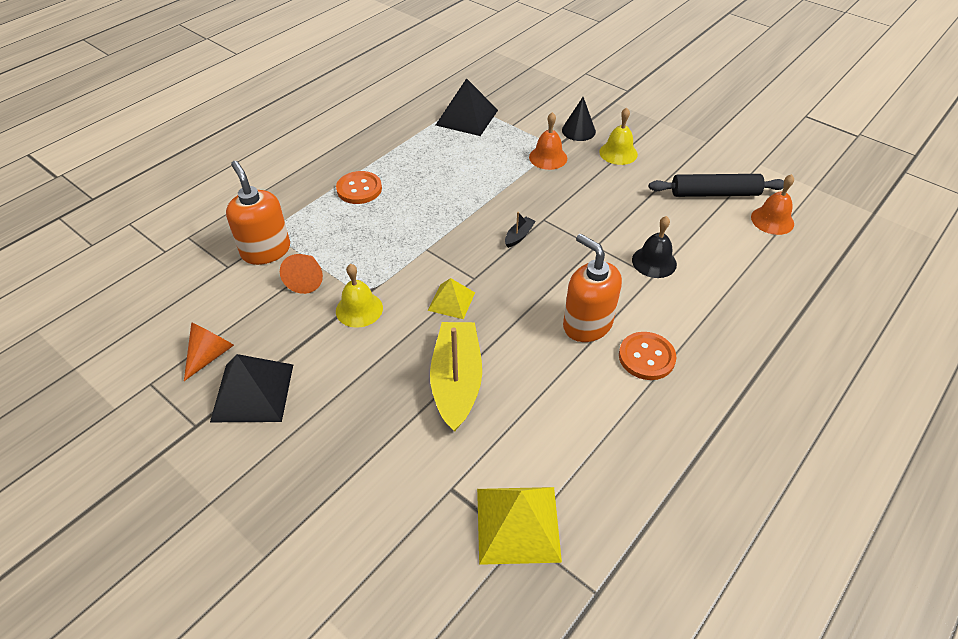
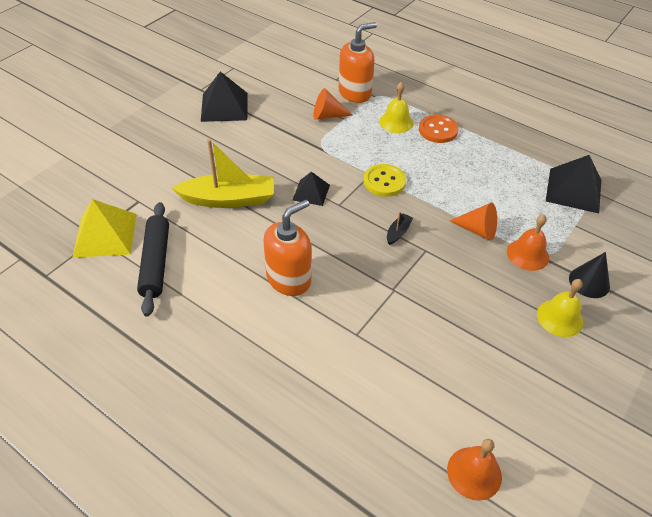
camera: 85 degrees right, 0 degrees up
orange cone [184,322,234,381] -> orange cone moved to [450,203,497,241]
yellow bell [336,264,383,328] -> yellow bell moved to [379,82,414,133]
yellow pyramid [428,278,475,319] -> black pyramid [292,172,330,206]
black boat [505,212,536,248] -> black boat turned 90 degrees counterclockwise [387,212,413,245]
orange button [619,332,677,380] -> none
black bell [632,216,677,278] -> none
black rolling pin [649,174,784,197] -> black rolling pin moved to [137,202,169,317]
none -> yellow button [363,164,406,197]

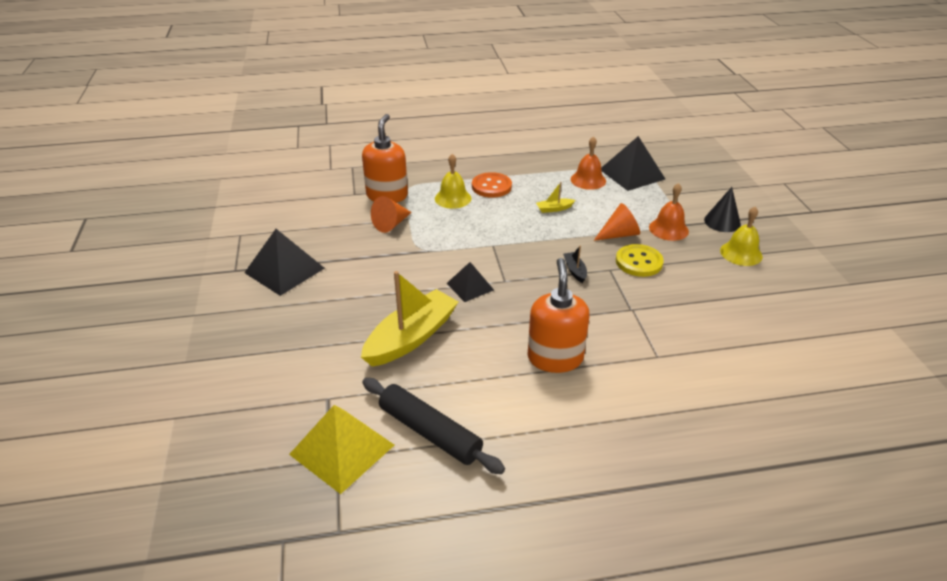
camera: 45 degrees left, 10 degrees down
yellow button [363,164,406,197] -> yellow button moved to [616,244,664,277]
orange bell [447,439,502,501] -> orange bell moved to [571,136,606,190]
none -> yellow boat [536,182,575,213]

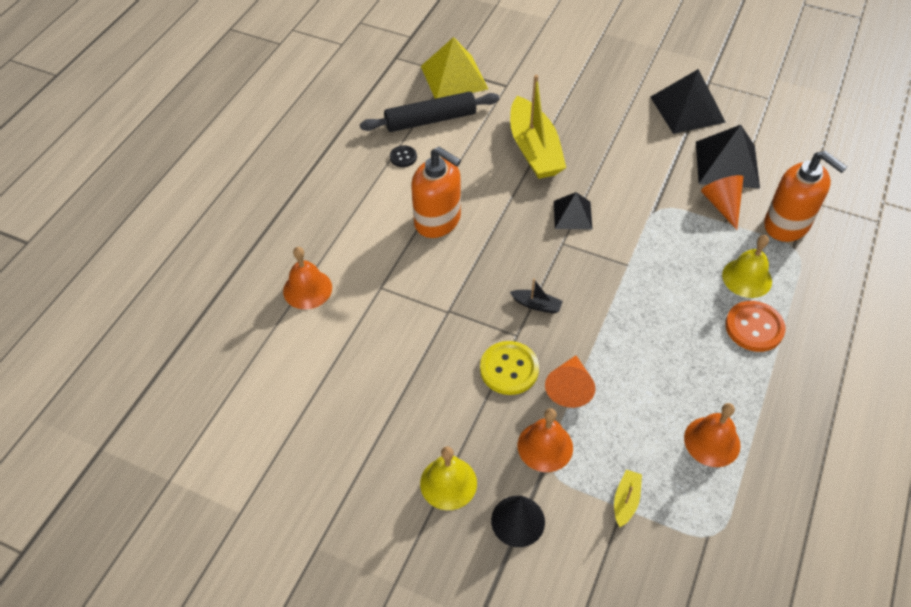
camera: 125 degrees right, 15 degrees up
yellow boat [536,182,575,213] -> yellow boat moved to [614,470,642,527]
black pyramid [601,136,665,191] -> black pyramid moved to [696,125,760,188]
none -> orange bell [283,247,332,309]
none -> black button [390,145,417,167]

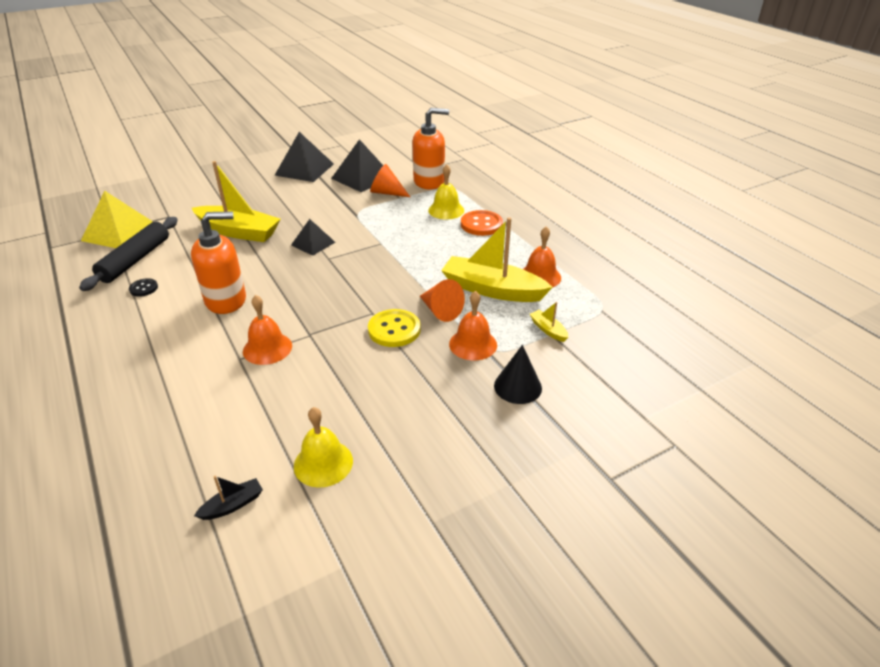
camera: 55 degrees left, 15 degrees down
orange bell [283,247,332,309] -> orange bell moved to [243,295,292,365]
yellow bell [420,446,477,510] -> yellow bell moved to [294,407,353,488]
black boat [510,279,563,314] -> black boat moved to [194,476,263,520]
none -> yellow boat [441,217,553,302]

